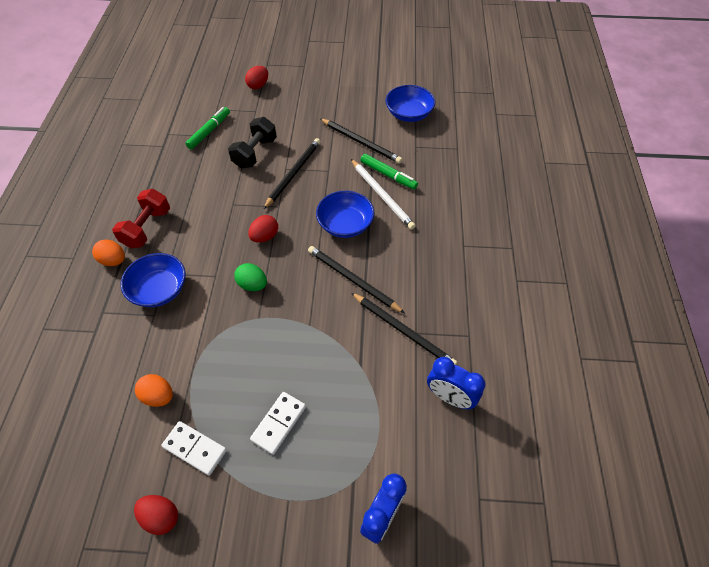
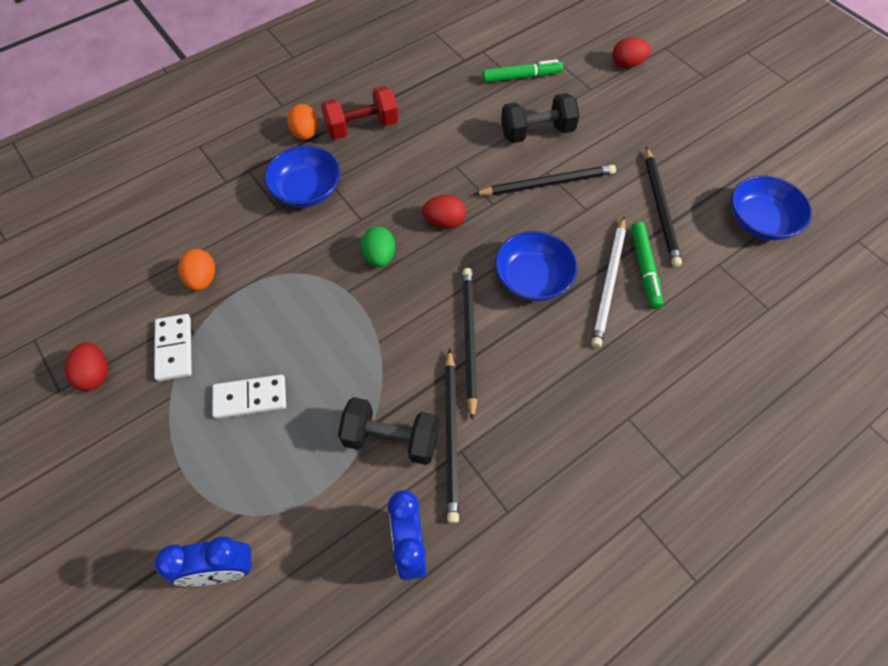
camera: 50 degrees right, 5 degrees up
none -> black dumbbell [338,397,440,465]

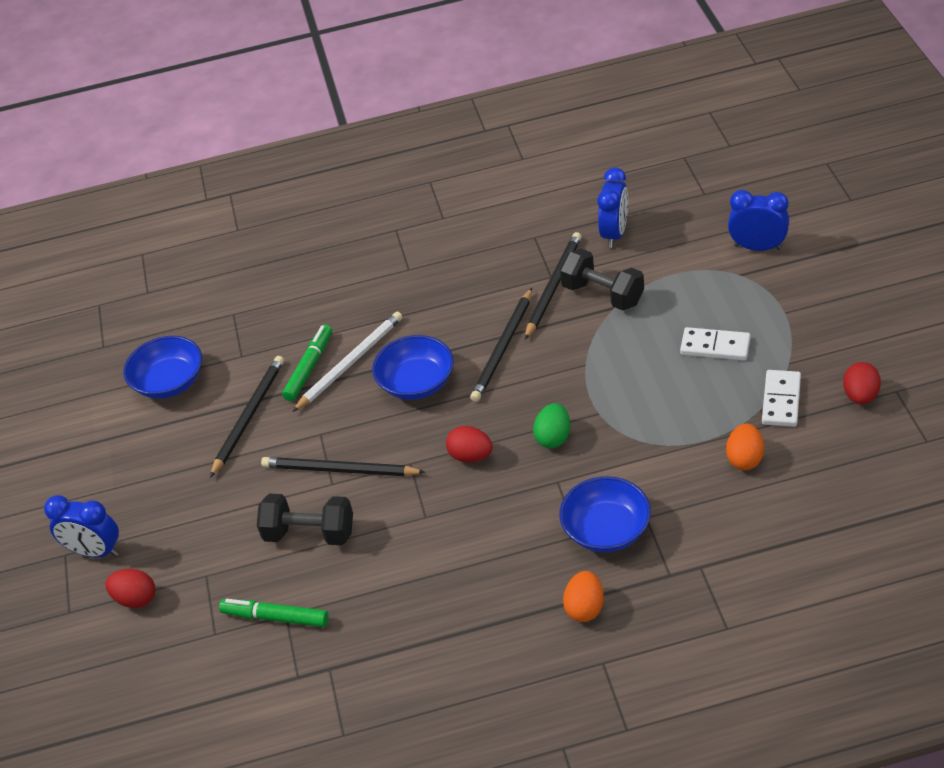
camera: 150 degrees left, 15 degrees down
red dumbbell [321,86,399,139] -> none
none -> blue clock [44,495,119,558]

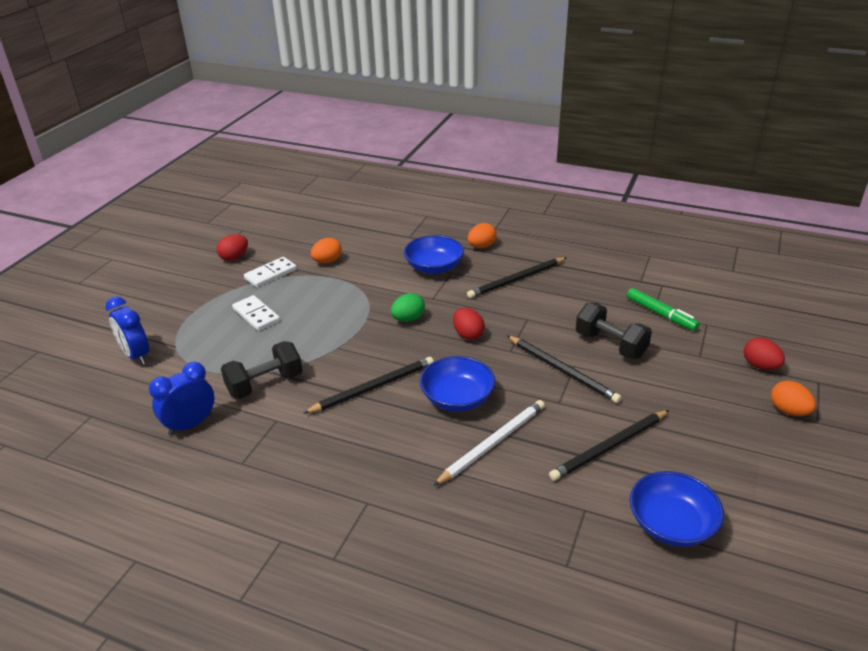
camera: 150 degrees left, 10 degrees down
blue clock [44,495,119,558] -> orange egg [771,381,816,416]
green marker [282,324,332,401] -> none
white pencil [292,312,402,412] -> white pencil turned 150 degrees clockwise [433,400,545,486]
black pencil [525,232,582,340] -> black pencil moved to [467,257,566,298]
black dumbbell [560,249,644,310] -> black dumbbell turned 75 degrees clockwise [221,341,302,399]

